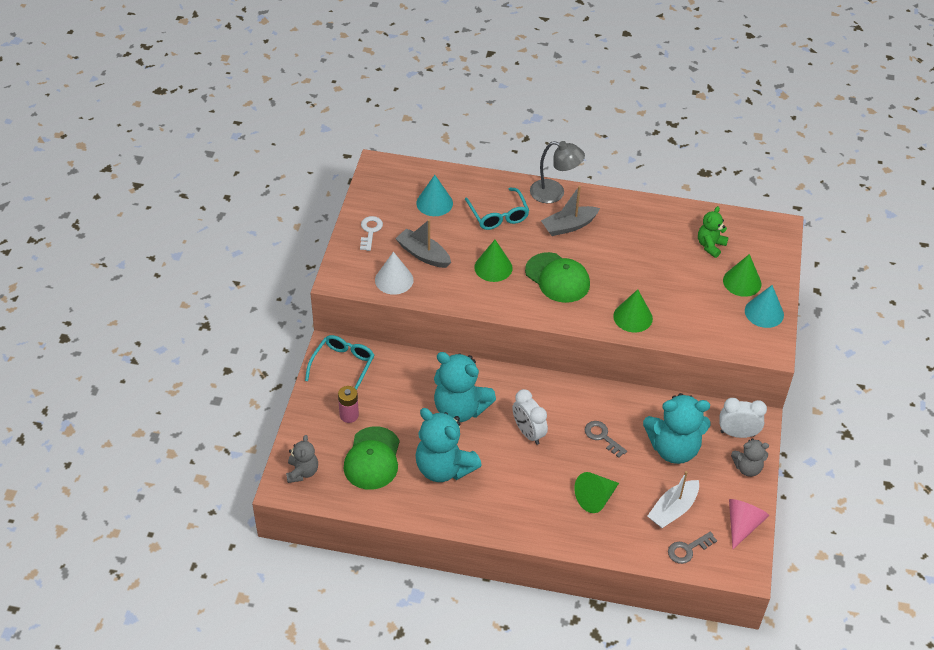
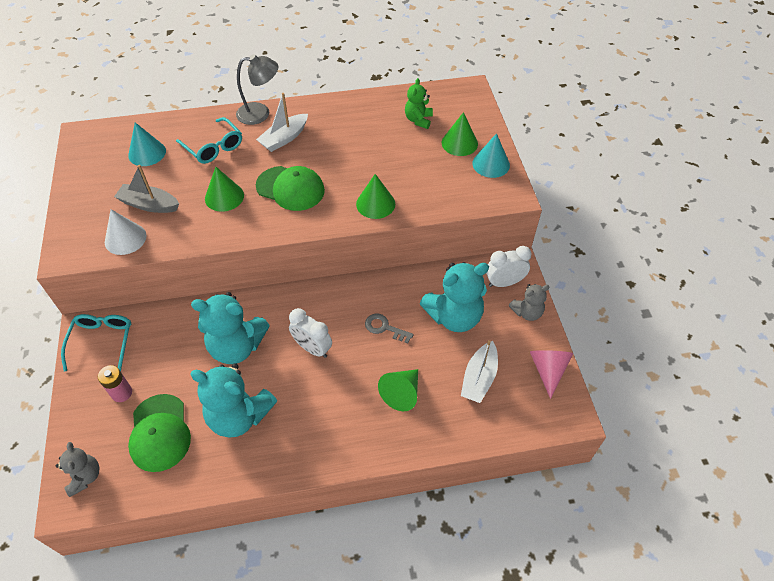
camera: 20 degrees left, 5 degrees up
white key [360,216,383,251] -> none
grey boat [541,186,600,236] -> white boat [256,93,308,152]
grey key [668,532,717,564] -> none

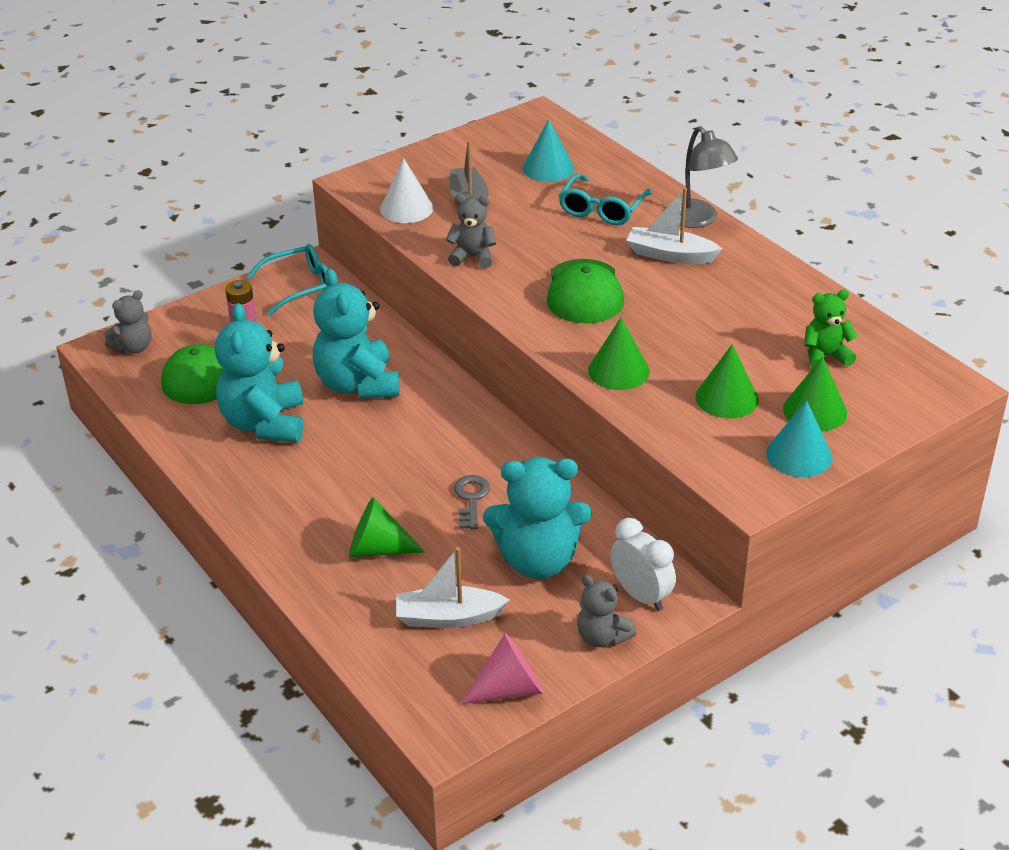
camera: 65 degrees right, 15 degrees down
green cone [205,167,244,212] -> green cone moved to [695,344,759,418]
white clock [289,308,332,358] -> none
turquoise teddy bear [420,262,489,332] -> turquoise teddy bear turned 45 degrees counterclockwise [483,457,592,579]
none -> grey teddy bear [446,194,497,268]

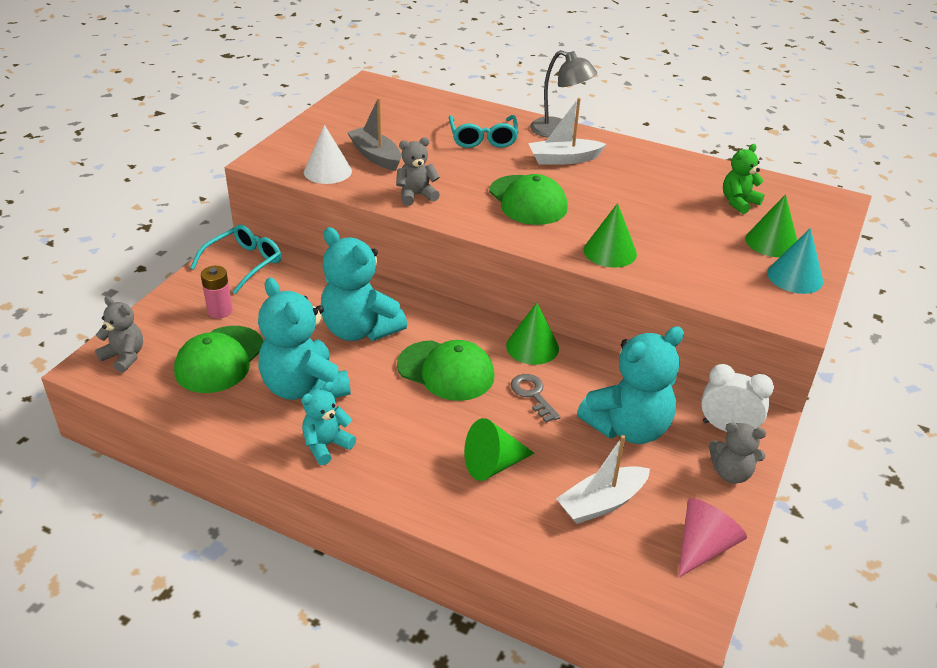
camera: 30 degrees left, 0 degrees up
grey teddy bear [104,290,152,354] -> grey teddy bear turned 75 degrees counterclockwise [95,296,143,373]
turquoise cone [523,119,574,182] -> none
green cone [695,344,759,418] -> green cone moved to [506,303,559,365]
none -> turquoise teddy bear [301,382,356,465]
none -> green cap [397,340,494,401]

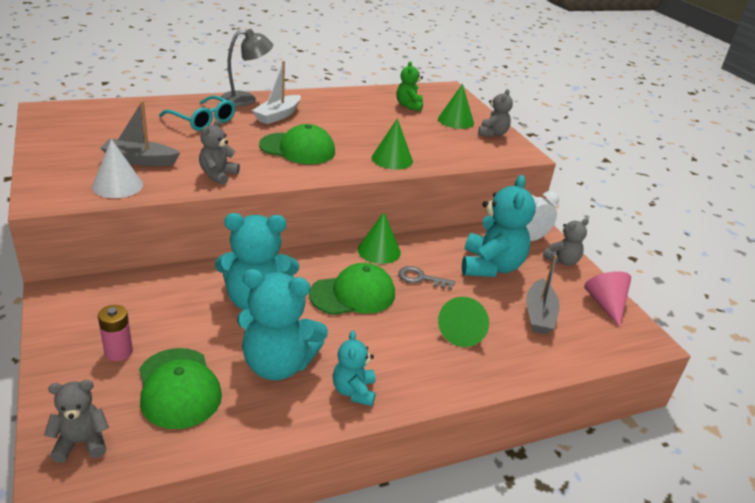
camera: 50 degrees left, 5 degrees down
turquoise glasses [190,225,281,294] -> none
white boat [556,435,650,524] -> grey boat [526,255,560,334]
turquoise cone [767,228,823,294] -> grey teddy bear [478,89,513,137]

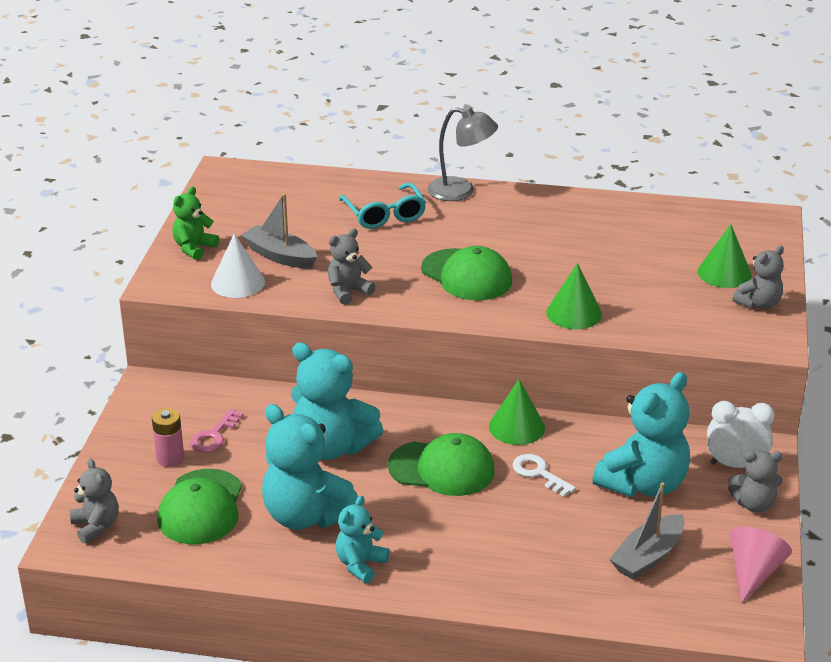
camera: 35 degrees right, 0 degrees up
grey teddy bear [44,380,109,463] -> grey teddy bear turned 45 degrees clockwise [69,458,119,544]
white boat [252,61,301,124] -> none
green teddy bear [396,61,423,111] -> green teddy bear moved to [172,186,219,260]
grey key [399,266,455,290] -> white key [513,454,576,497]
green cone [438,297,489,347] -> none
none -> pink key [190,409,243,452]

